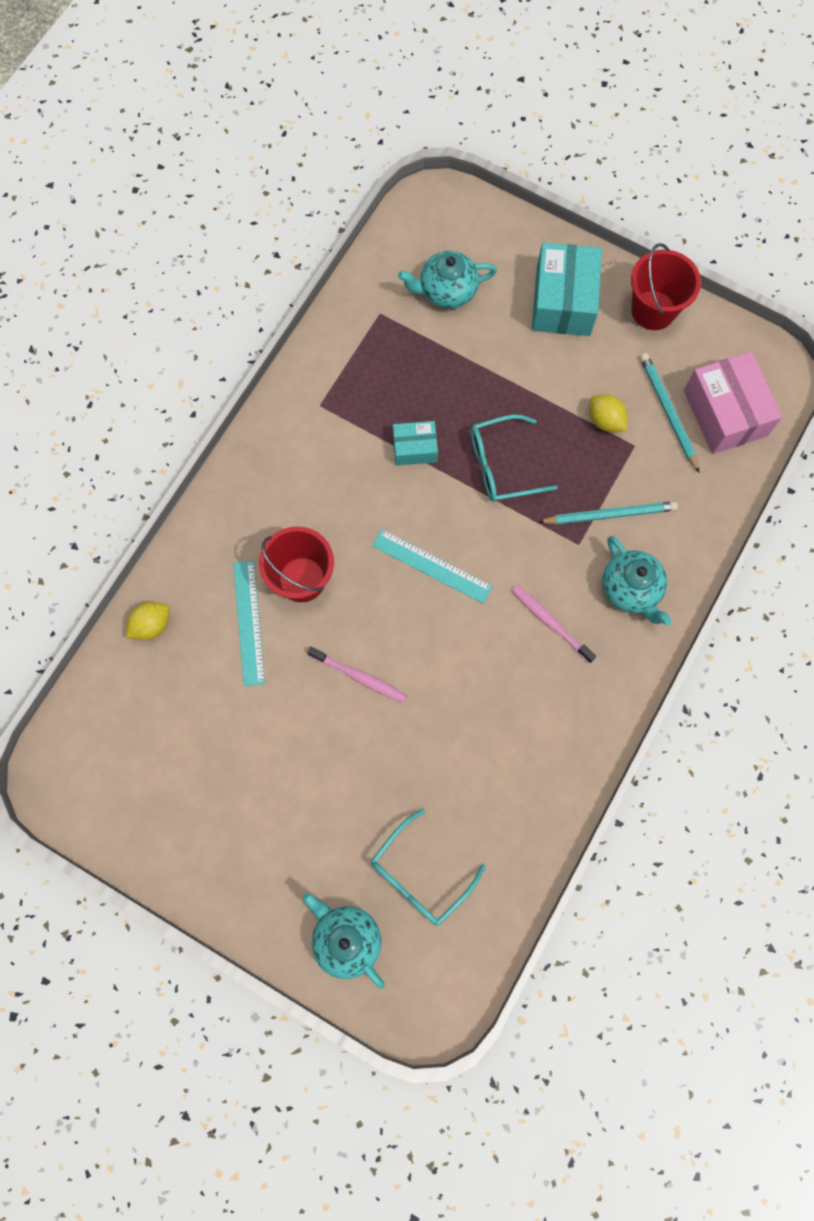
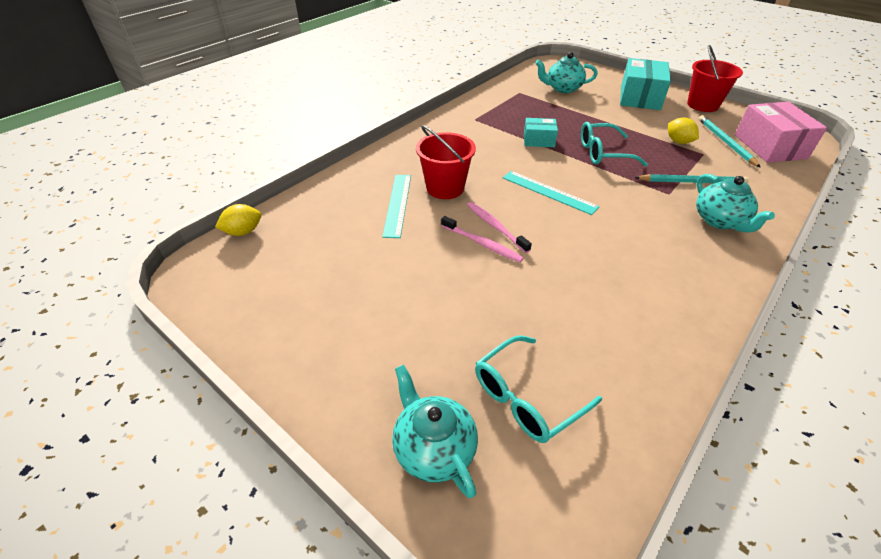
camera: 10 degrees right, 30 degrees down
yellow lemon [126,602,170,640] -> yellow lemon moved to [215,204,261,236]
pink toothbrush [512,585,596,663] -> pink toothbrush moved to [467,202,532,253]

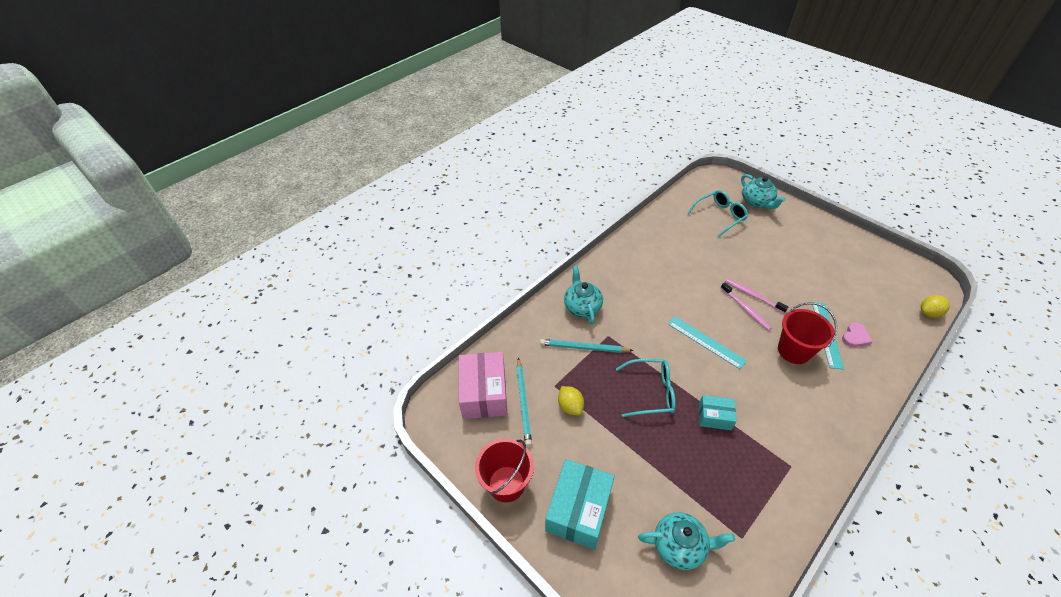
camera: 175 degrees left, 5 degrees up
none -> pink heart [842,322,872,347]

